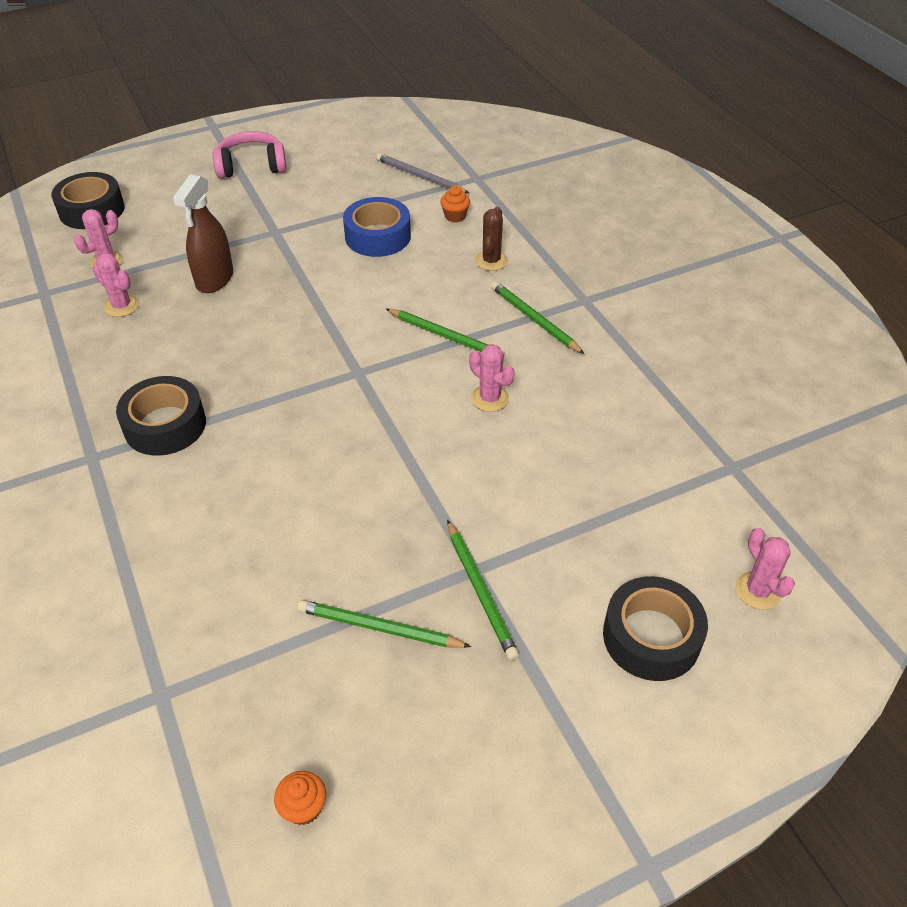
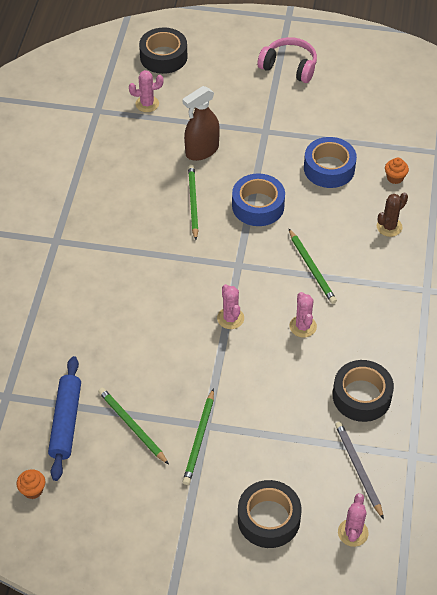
camera: 35 degrees right, 5 degrees up
pink cactus [92,253,139,317] -> pink cactus moved to [217,284,244,329]
black tape [116,376,206,456] -> black tape moved to [333,360,394,422]
grey pencil [376,153,469,193] -> grey pencil moved to [335,422,384,519]
green pencil [491,281,584,354] -> green pencil moved to [188,165,199,240]
none -> blue rolling pin [48,356,81,481]
none -> blue tape [232,173,285,226]

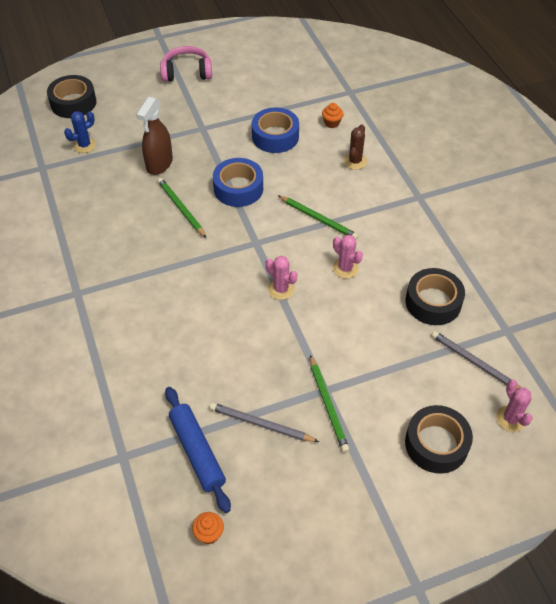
camera: 30 degrees left, 0 degrees up
green pencil [98,388,169,465] -> grey pencil [210,403,319,442]
pink cactus [129,70,163,112] -> blue cactus [64,111,96,153]

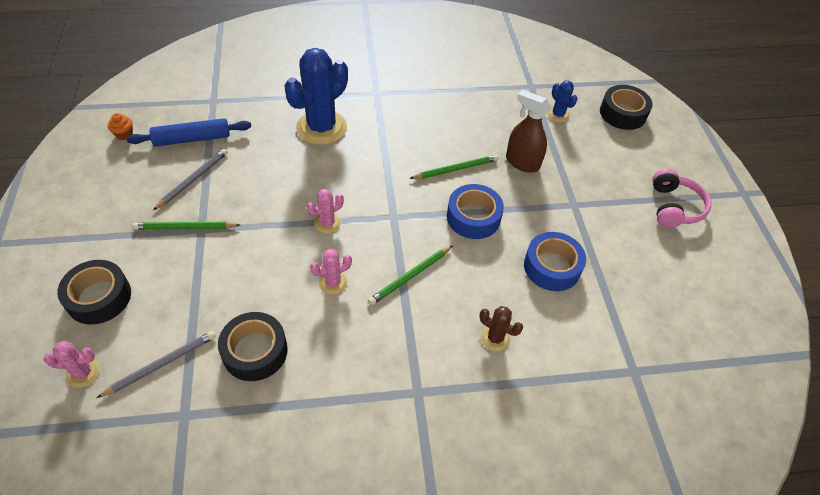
camera: 100 degrees right, 0 degrees up
orange cupcake [322,103,343,128] -> none
none -> blue cactus [284,48,348,145]

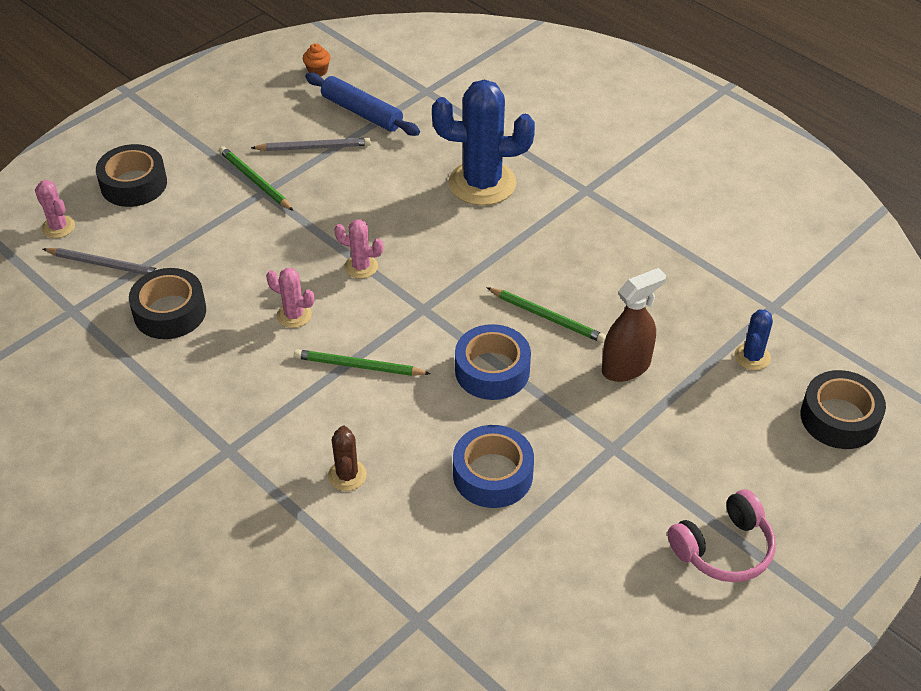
camera: 55 degrees right, 5 degrees down
brown spray bottle [506,90,551,173] -> brown spray bottle turned 60 degrees clockwise [602,268,666,382]

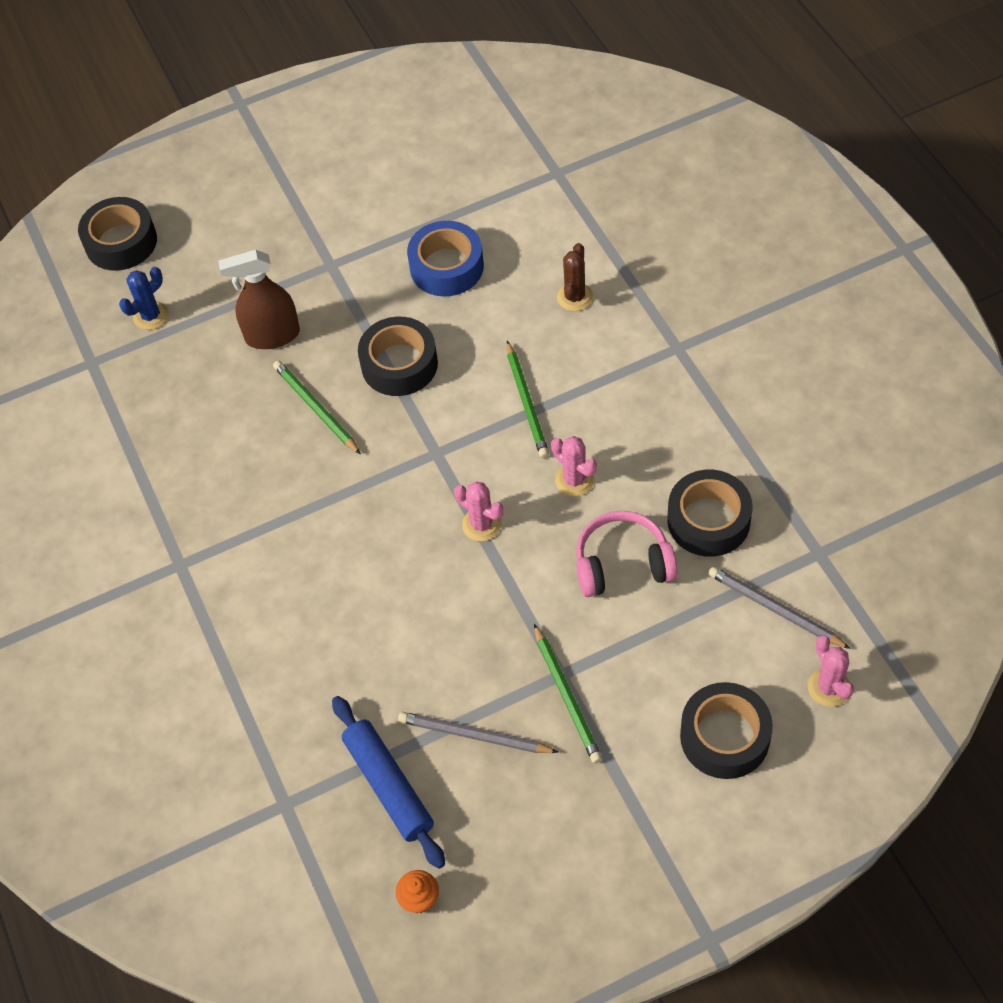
camera: 155 degrees left, 10 degrees up
green pencil [294,349,431,376] -> green pencil turned 45 degrees clockwise [507,341,549,458]
blue cactus [432,79,535,206] -> none
blue tape [455,324,531,400] -> black tape [358,317,438,396]
pink headphones [667,489,776,582] -> pink headphones moved to [576,511,678,597]

